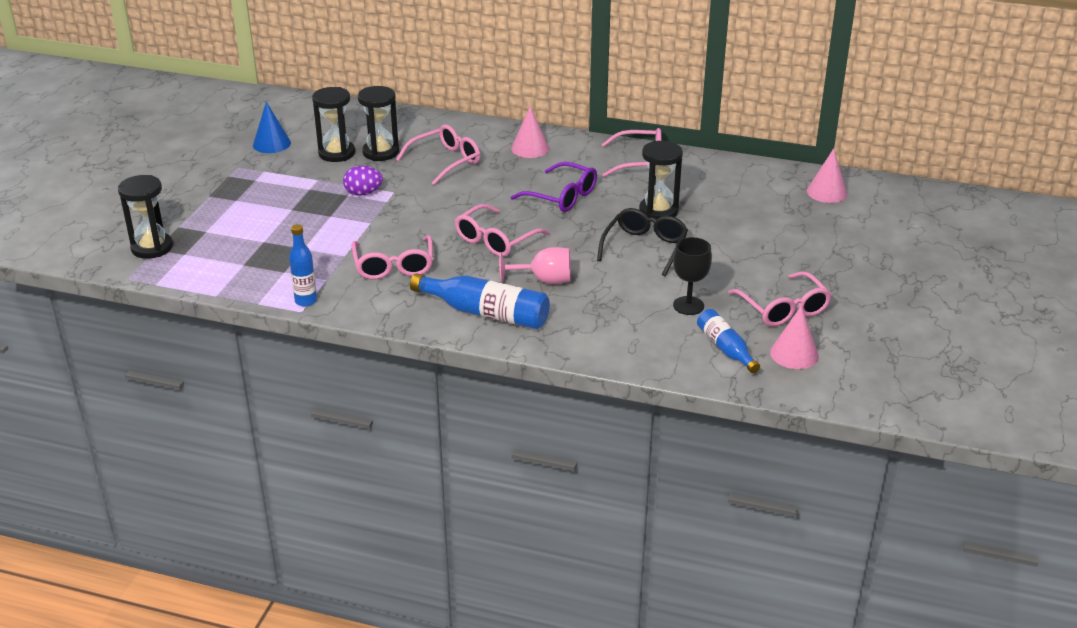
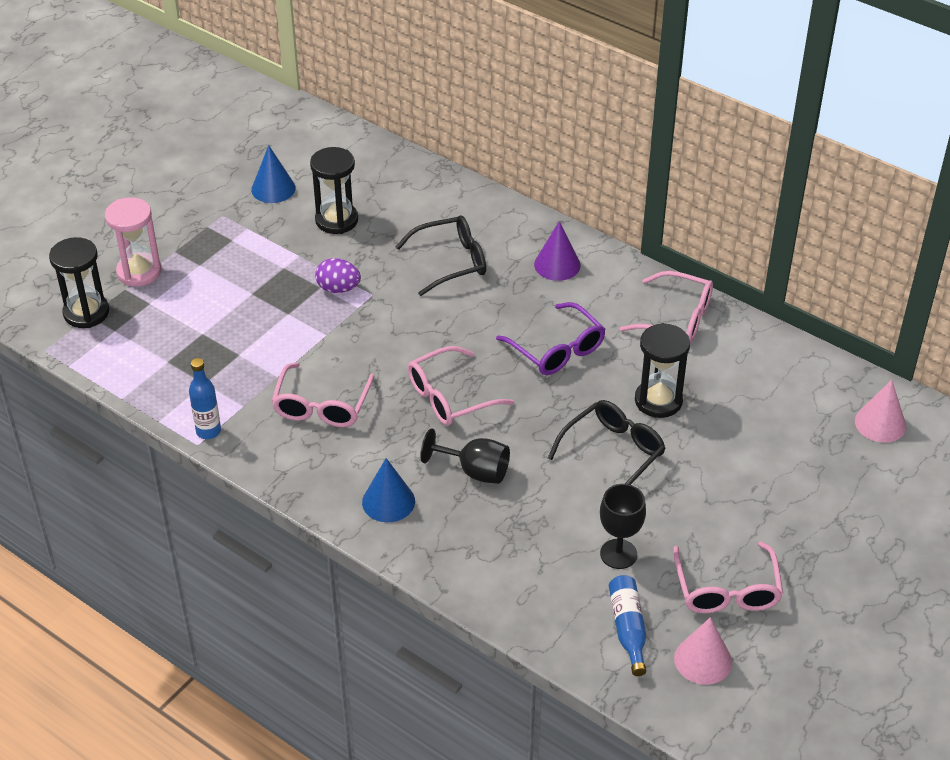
camera: 20 degrees right, 10 degrees up
black hourglass [358,86,399,161] -> none
pink glasses [396,124,480,185] -> black glasses [396,215,486,296]
blue bottle [410,273,550,329] -> blue cone [362,458,415,522]
pink goblet [499,247,571,284] -> black goblet [420,428,510,484]
pink cone [511,107,549,158] -> purple cone [534,221,580,281]
none -> pink hourglass [105,197,162,287]

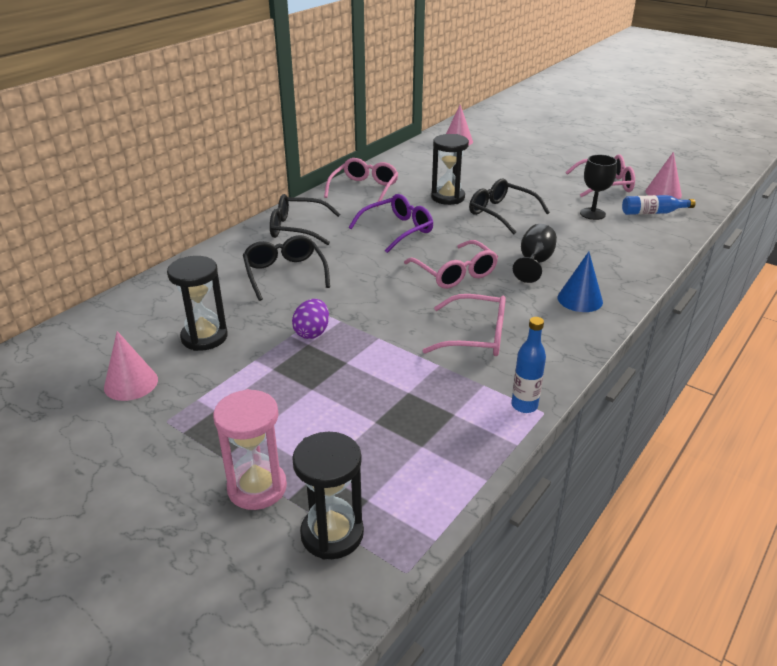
camera: 90 degrees left, 10 degrees down
blue cone [251,145,296,203] -> pink cone [104,331,158,401]
purple cone [534,221,580,281] -> black glasses [270,194,340,245]

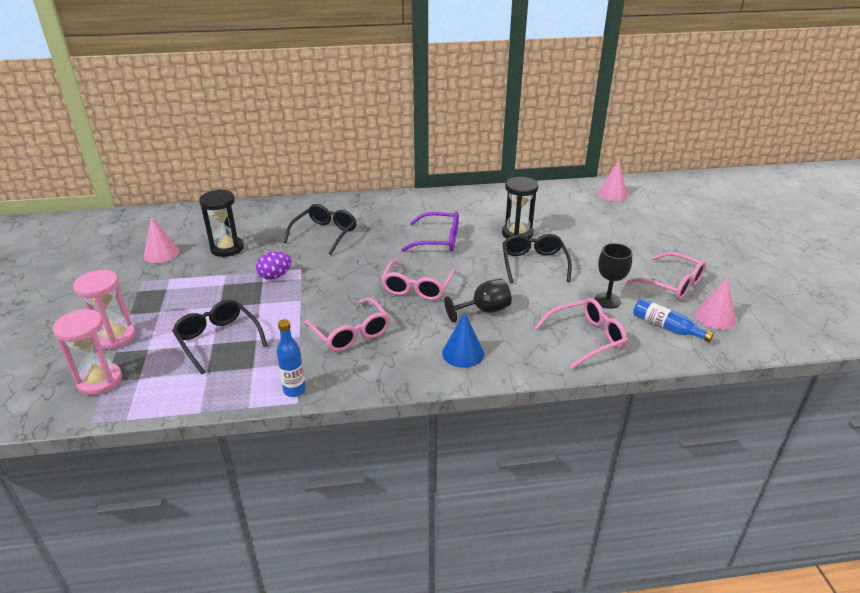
camera: 45 degrees right, 0 degrees up
black glasses [270,194,340,245] -> black glasses moved to [172,300,268,375]
black hourglass [292,432,364,560] -> pink hourglass [53,309,122,395]
pink glasses [324,158,399,207] -> pink glasses moved to [534,298,627,369]

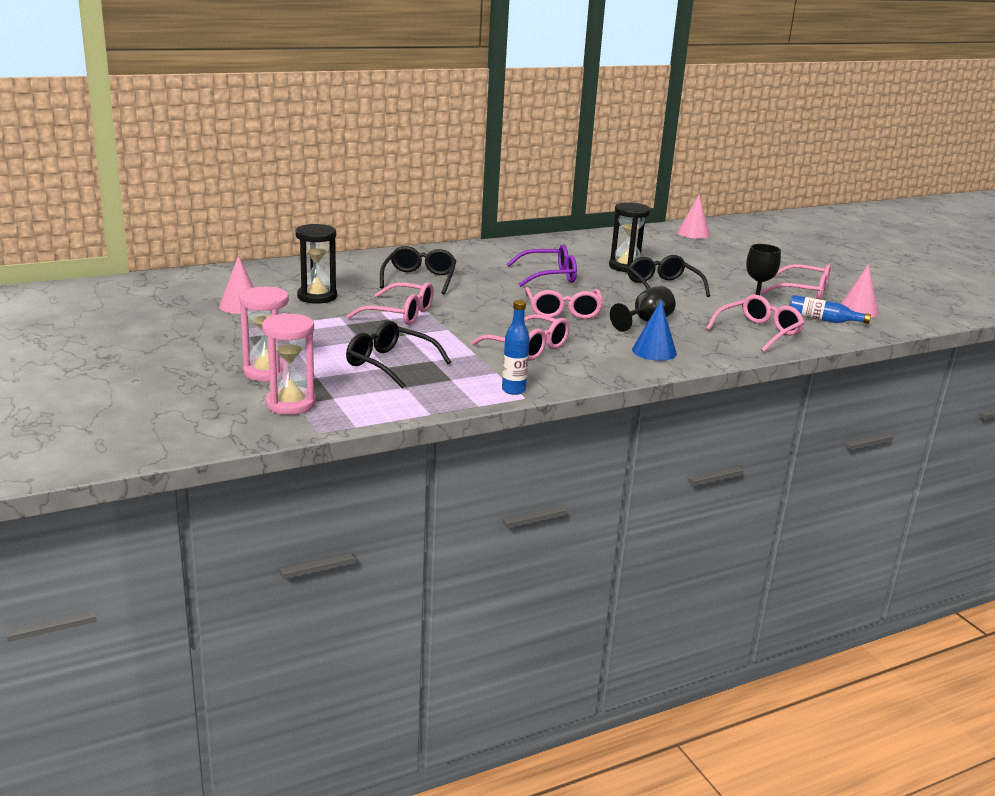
camera: 20 degrees left, 10 degrees down
purple egg [256,252,292,280] -> pink glasses [347,282,434,325]

